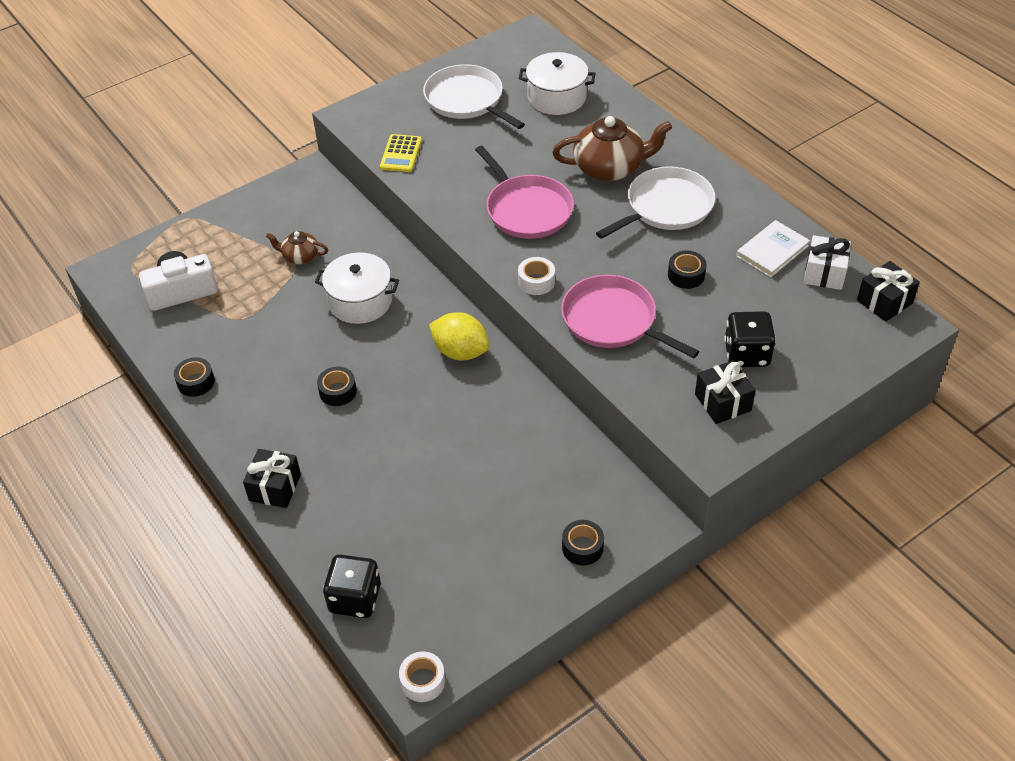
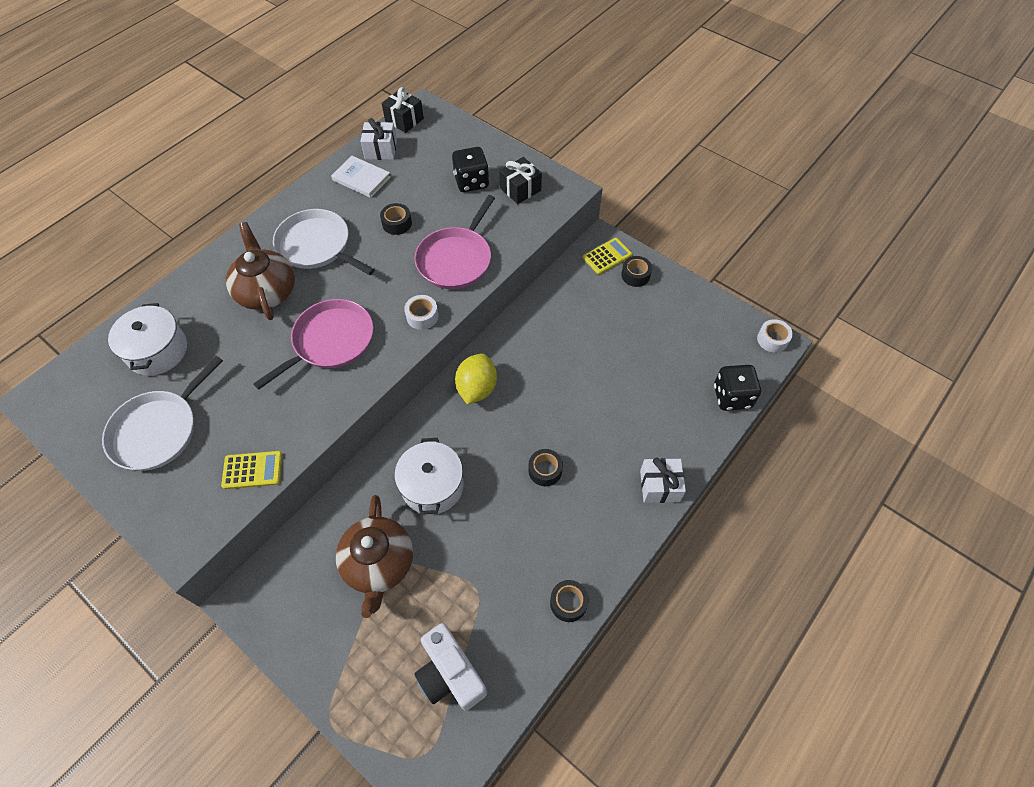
camera: 105 degrees left, 10 degrees up
black gift [243,449,301,508] -> white gift [640,458,686,503]
brown teapot [266,231,328,264] -> brown teapot [336,495,413,618], size x1.88
none -> yellow calculator [583,238,632,275]

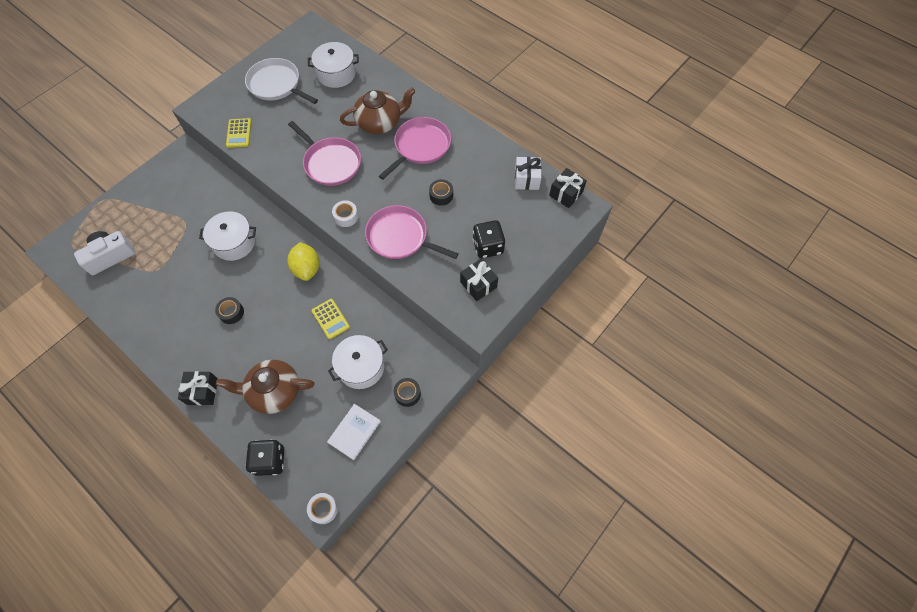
camera: 90 degrees right, 5 degrees up
white pan [273,209,375,275] -> pink pan [379,117,451,180]
white book [331,156,391,198] -> white book moved to [327,404,381,460]
brown teapot [336,495,413,618] -> brown teapot moved to [216,360,315,414]
yellow lemon [455,353,497,405] -> yellow lemon turned 60 degrees clockwise [287,242,319,281]
black tape [550,580,589,622] -> none
yellow calculator [583,238,632,275] -> yellow calculator moved to [311,299,350,339]
white gift [640,458,686,503] -> black gift [178,371,218,405]
none -> white pot [328,335,388,389]

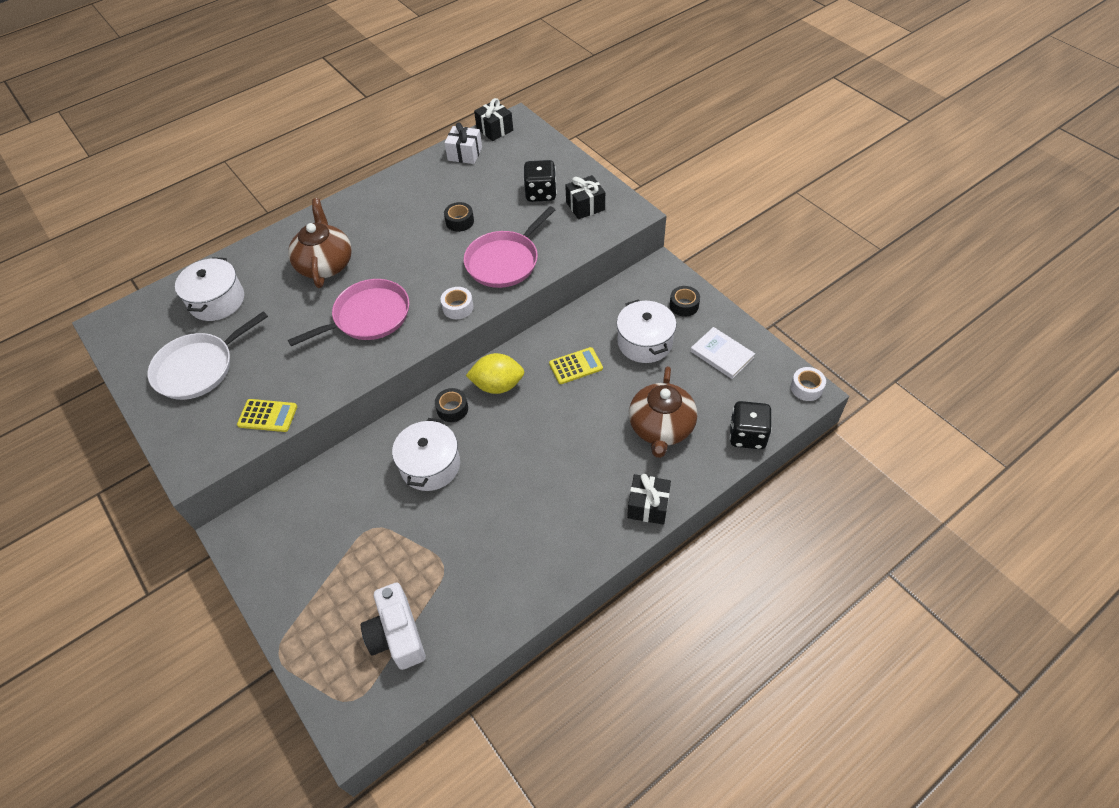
camera: 75 degrees left, 10 degrees down
black tape [215,297,244,324] -> black tape moved to [435,388,468,422]
pink pan [379,117,451,180] -> none

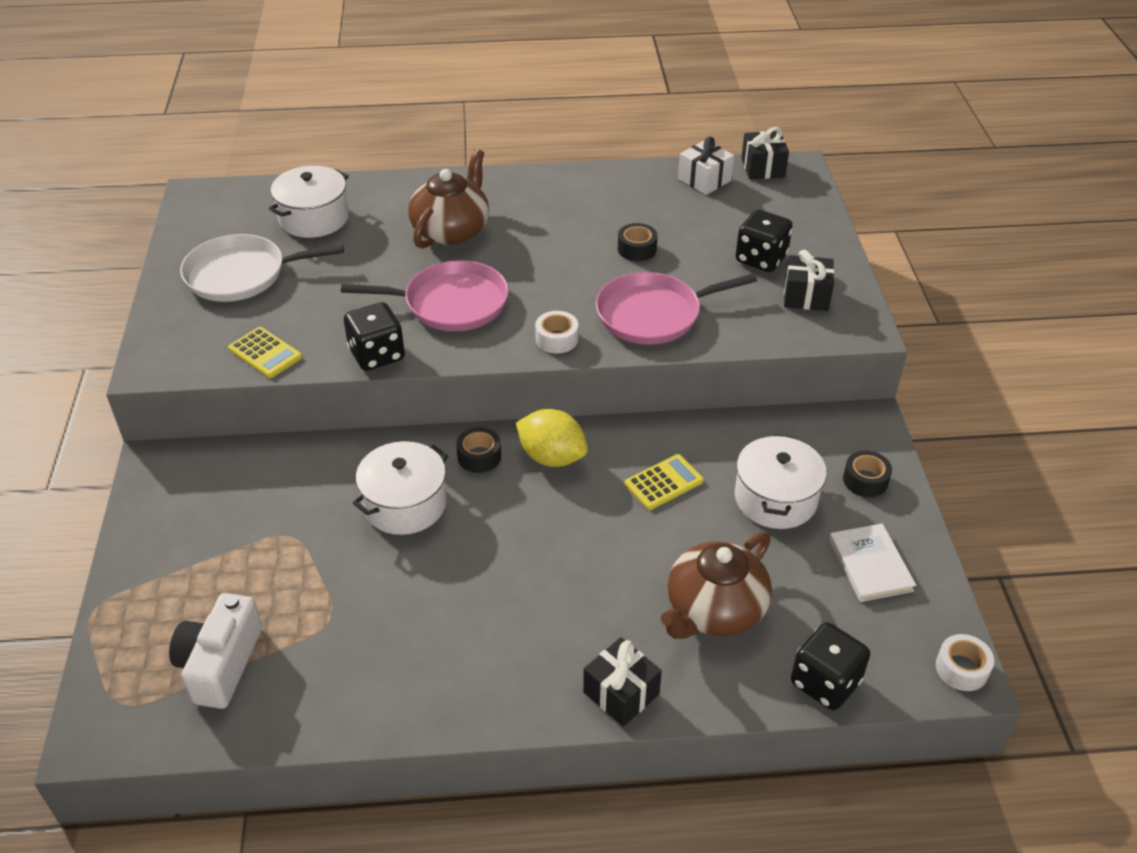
camera: 30 degrees right, 10 degrees down
yellow calculator [549,347,603,384] -> yellow calculator turned 45 degrees counterclockwise [625,454,704,510]
none -> black dice [344,302,405,371]

